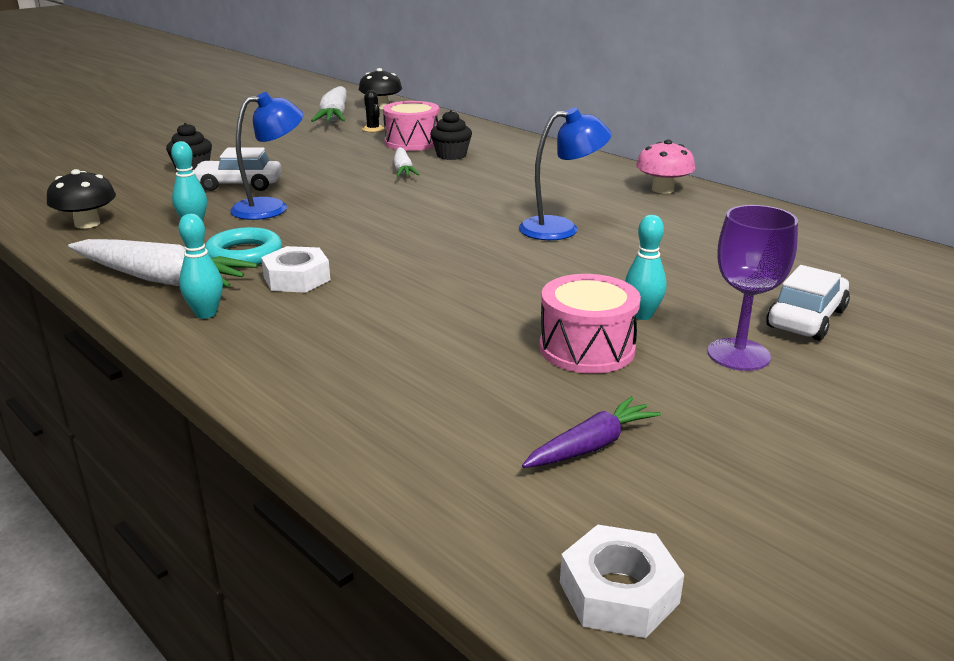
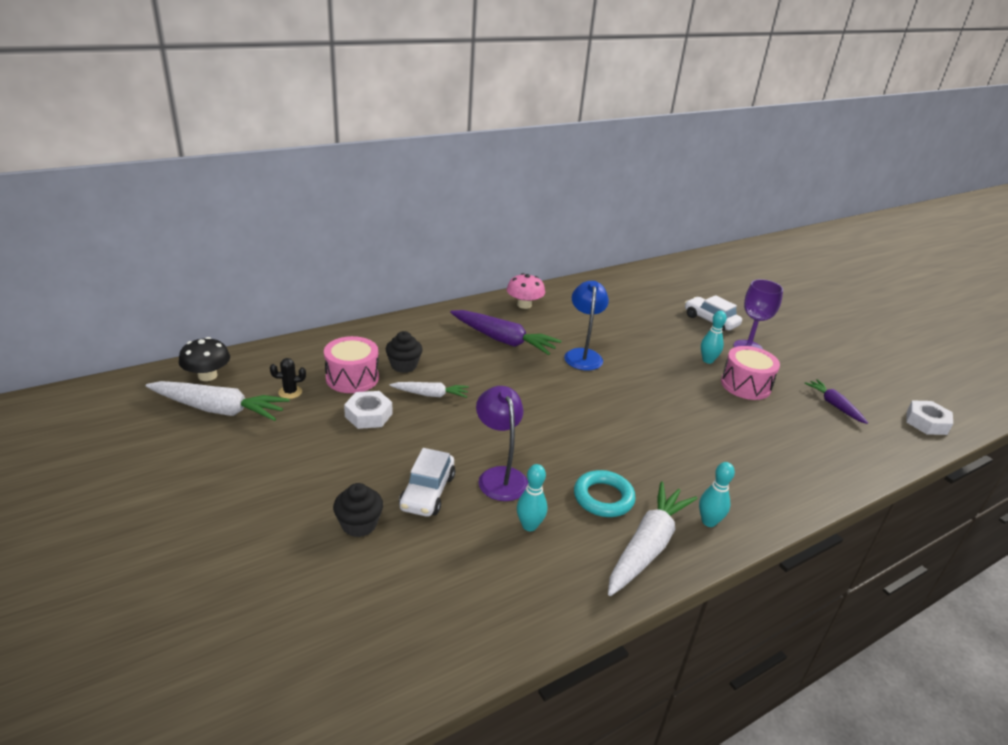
camera: 80 degrees left, 5 degrees up
black mushroom [47,169,116,229] -> none
blue lamp [230,92,303,220] -> purple lamp [476,386,528,501]
white nut [261,246,330,293] -> white nut moved to [344,391,392,429]
none -> purple carrot [450,310,561,355]

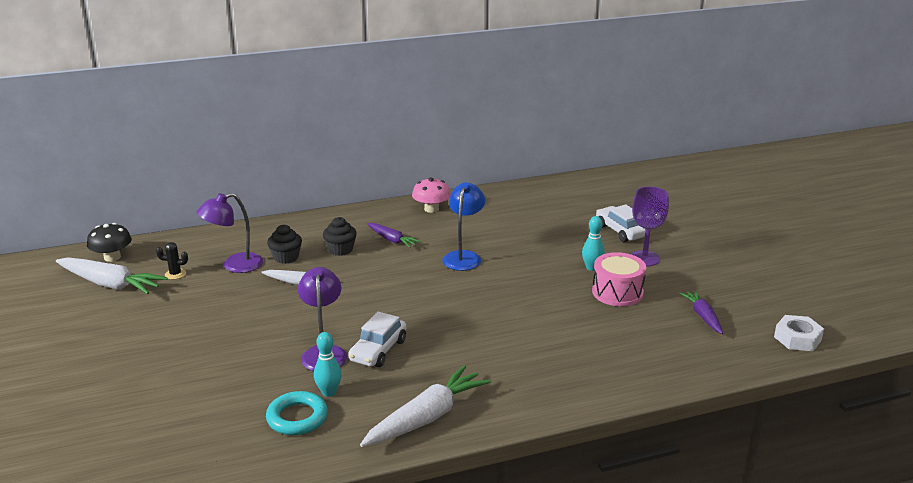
camera: 15 degrees right, 5 degrees down
pink drum [324,336,379,393] -> purple lamp [196,193,263,273]
black cupcake [333,483,383,537] -> black cupcake moved to [323,217,357,256]
white nut [344,391,392,429] -> none
white car [399,448,455,517] -> white car moved to [348,312,406,367]
purple carrot [450,310,561,355] -> purple carrot [367,223,421,248], size x0.58
turquoise ring [574,470,636,517] -> turquoise ring moved to [266,391,328,435]
turquoise bowling pin [699,462,735,527] -> none

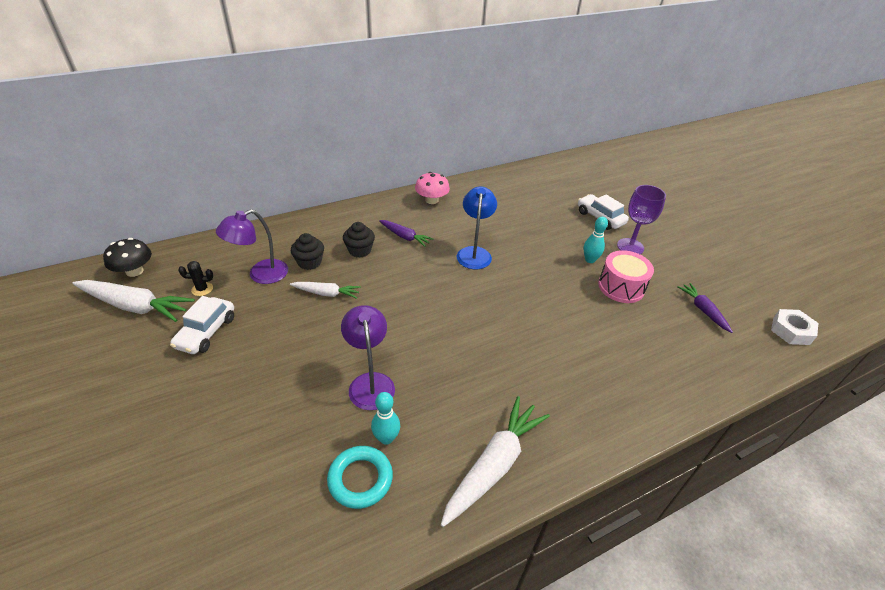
camera: 10 degrees left, 15 degrees up
white car [348,312,406,367] -> white car moved to [170,296,234,354]

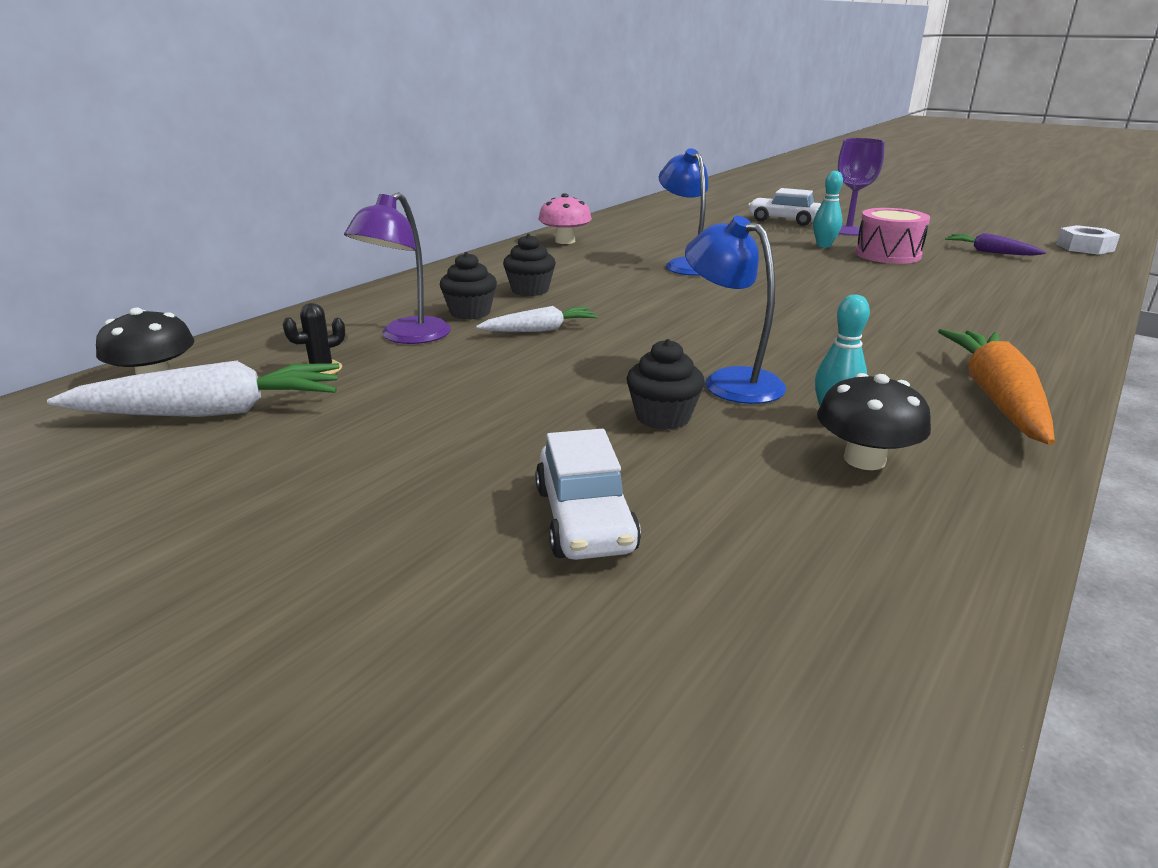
camera: 25 degrees left, 15 degrees down
white car [170,296,234,354] -> white car moved to [535,429,641,560]
turquoise ring [327,446,393,509] -> black mushroom [817,373,931,470]
purple lamp [341,305,395,410] -> blue lamp [685,216,786,404]
purple carrot [379,220,433,247] -> none
white carrot [441,396,550,527] -> orange carrot [938,329,1055,445]
none -> black cupcake [626,339,705,430]

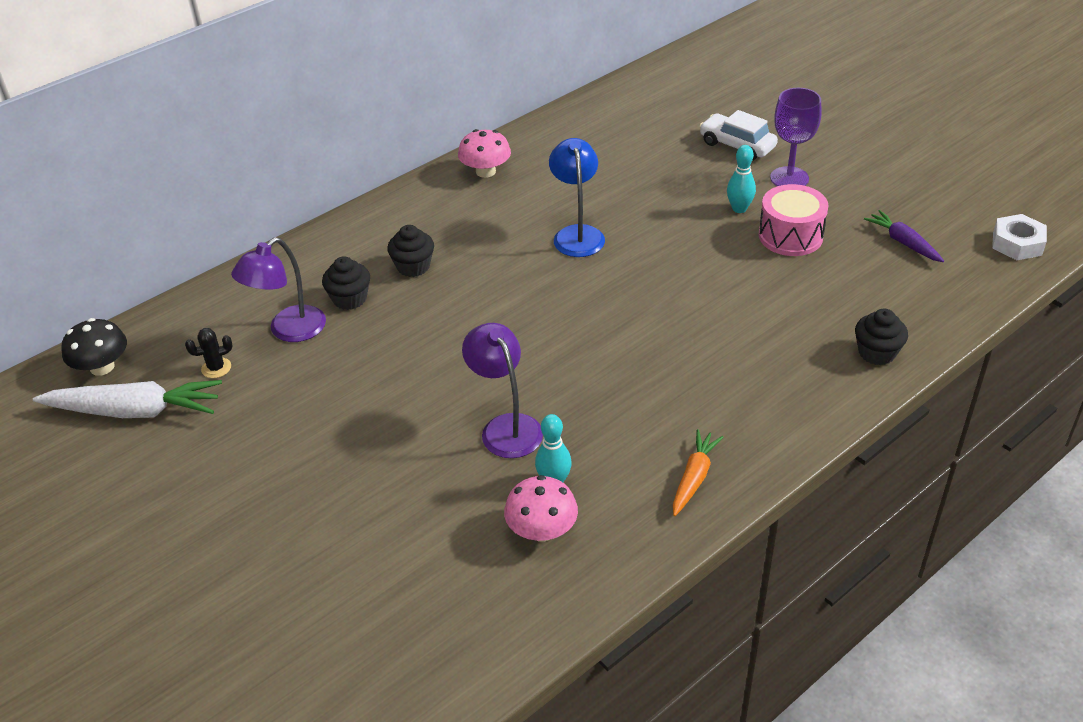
camera: 15 degrees right, 15 degrees up
white carrot [476,306,598,332] -> none
white car [535,429,641,560] -> none
black cupcake [626,339,705,430] -> black cupcake moved to [855,309,908,365]
blue lamp [685,216,786,404] -> purple lamp [462,323,543,458]
black mushroom [817,373,931,470] -> pink mushroom [504,475,578,542]
orange carrot [938,329,1055,445] -> orange carrot [673,429,723,516], size x0.58

